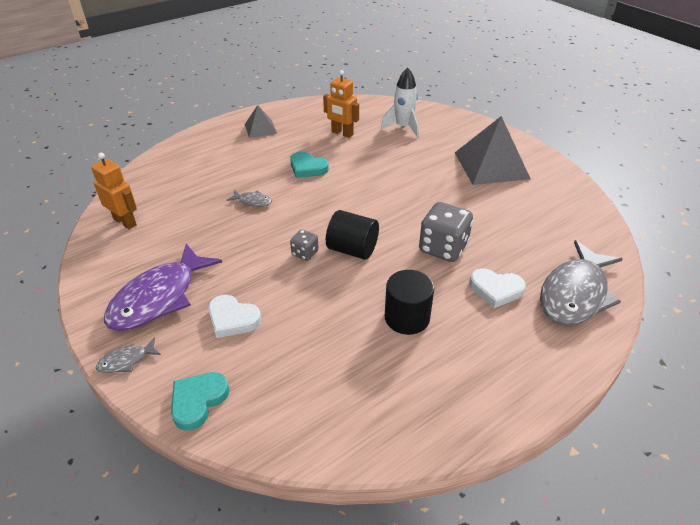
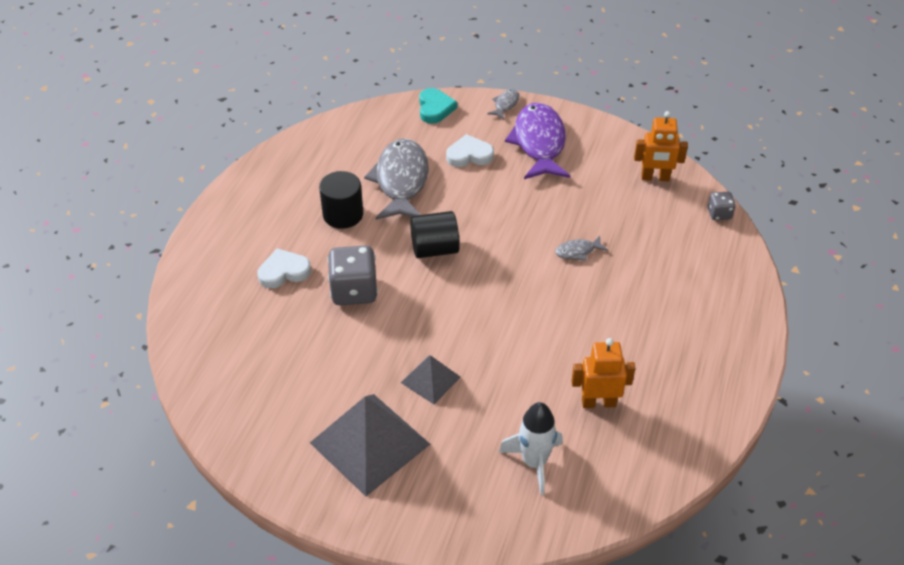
camera: 145 degrees right, 5 degrees up
grey pyramid [245,105,277,138] -> grey pyramid moved to [401,355,461,404]
turquoise heart [290,151,329,178] -> none
grey dice [290,230,319,261] -> grey dice moved to [708,192,736,220]
grey fish [540,240,623,326] -> grey fish moved to [364,138,429,220]

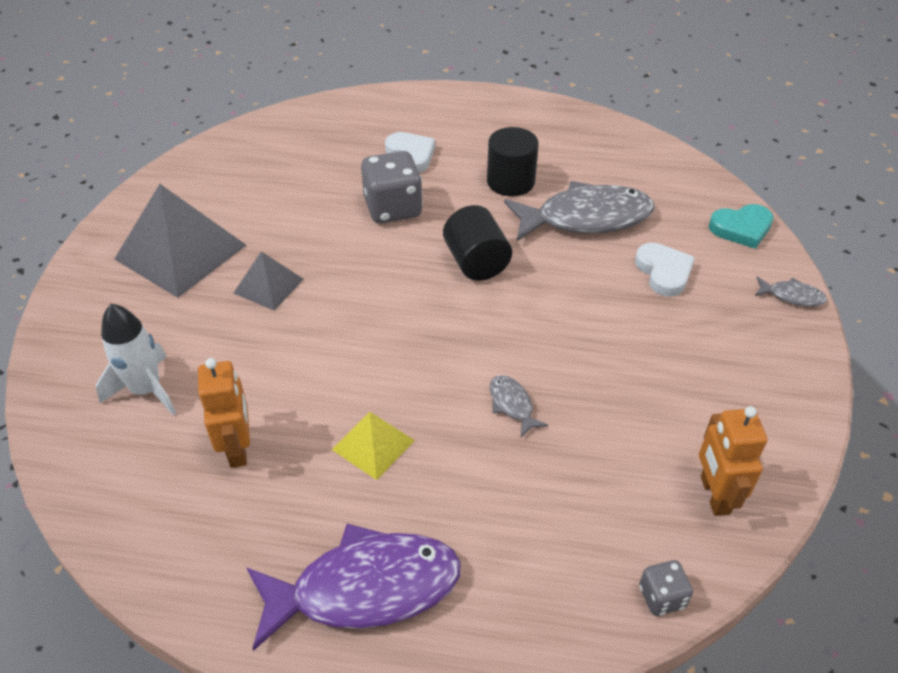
camera: 80 degrees right, 0 degrees up
purple fish [505,102,570,179] -> purple fish moved to [246,524,461,651]
none -> yellow pyramid [332,412,415,480]

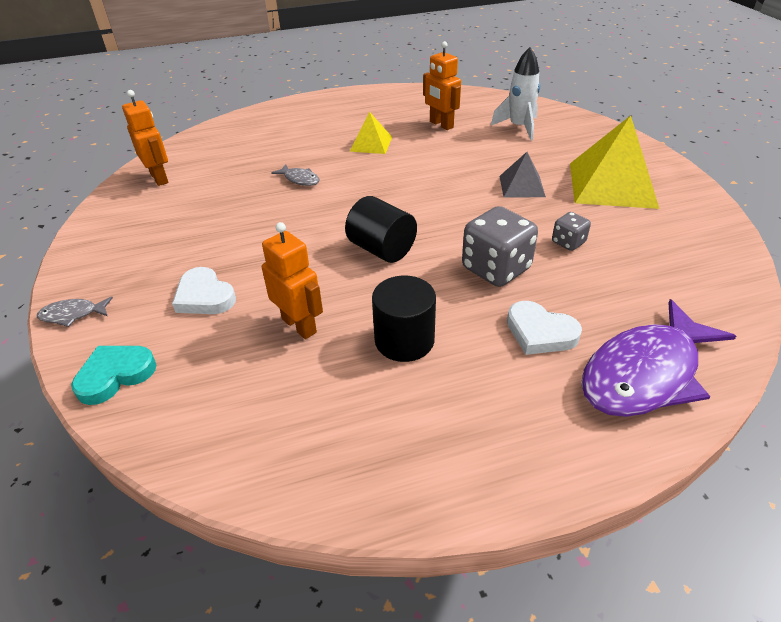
camera: 155 degrees right, 5 degrees down
grey pyramid [114,184,246,298] -> yellow pyramid [570,115,659,209]
purple fish [246,524,461,651] -> purple fish moved to [581,299,736,417]
grey fish [504,181,655,241] -> orange robot [262,222,323,339]
grey dice [639,560,693,616] -> grey dice moved to [552,212,591,251]

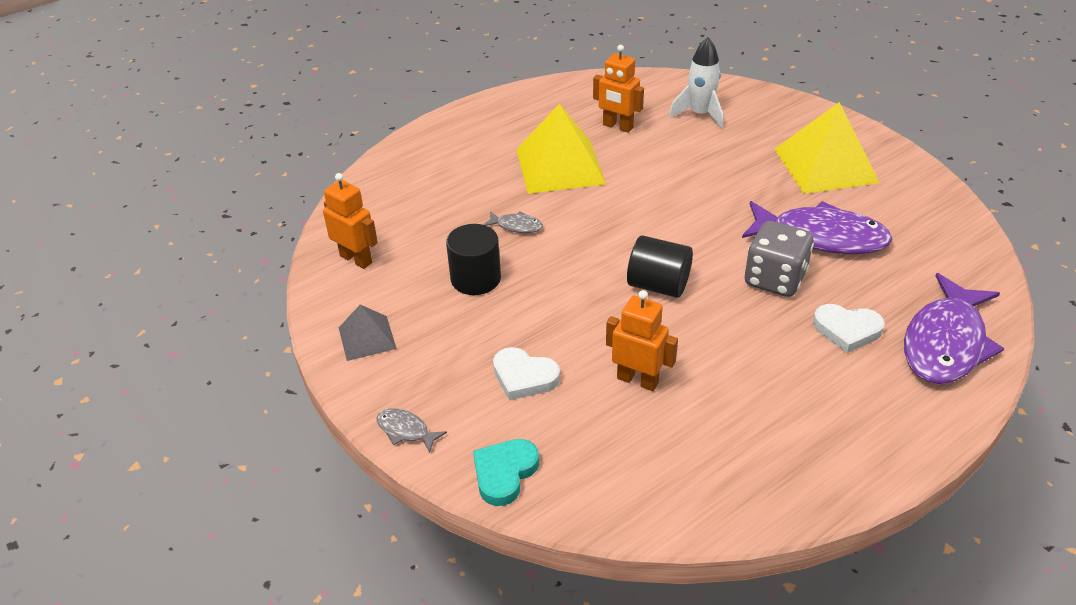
camera: 20 degrees left, 0 degrees up
grey fish [37,297,113,327] -> grey fish turned 60 degrees clockwise [376,408,447,453]
yellow pyramid [349,112,392,154] -> yellow pyramid [516,104,606,194], size x1.90
black cylinder [372,276,436,362] -> black cylinder moved to [446,224,501,295]
grey pyramid [499,152,546,197] -> grey pyramid moved to [339,305,397,361]
grey dice [552,212,591,251] -> purple fish [742,201,892,254]

